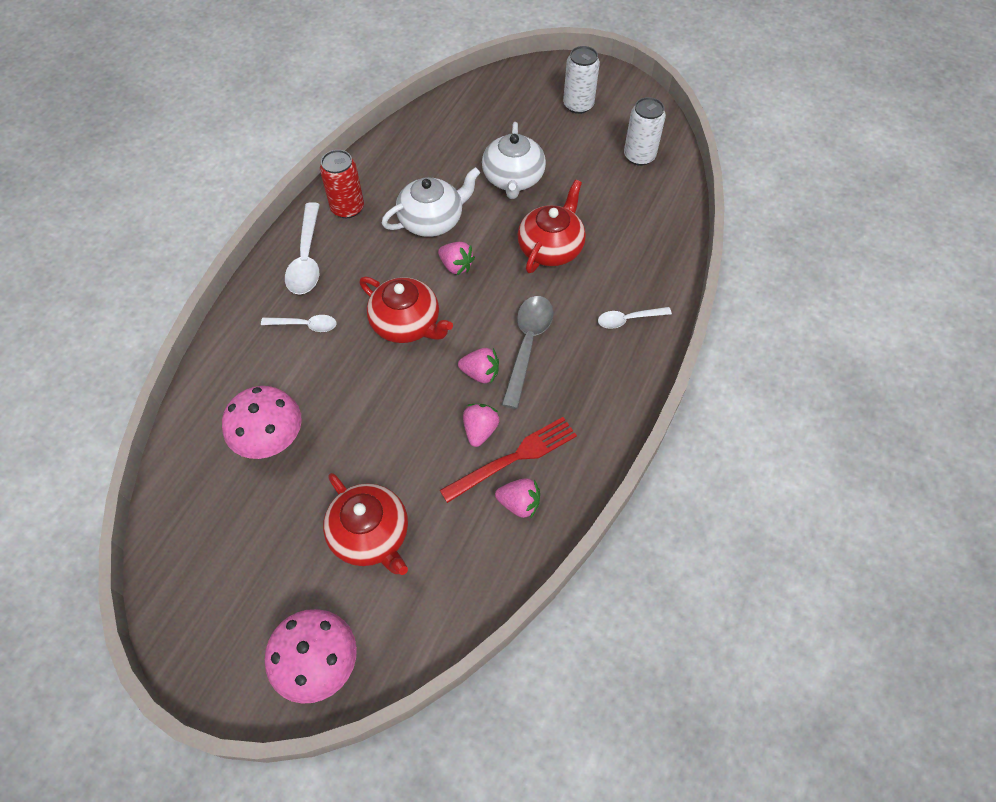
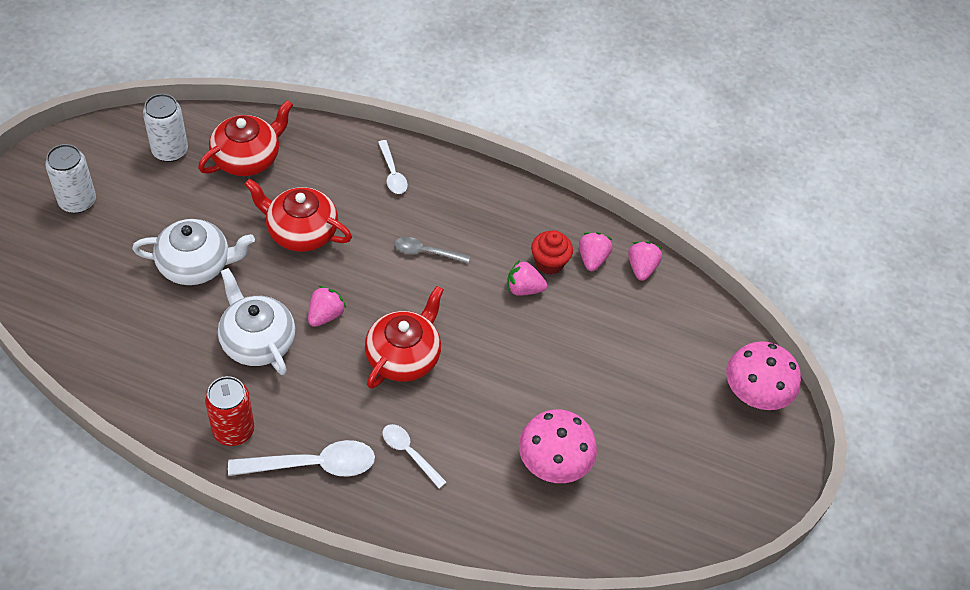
camera: 100 degrees left, 5 degrees down
white spoon [261,315,336,332] -> white spoon turned 45 degrees counterclockwise [382,424,447,489]
red teapot [323,473,408,575] -> red teapot moved to [198,100,293,176]
red fork [440,417,577,503] -> red cupcake [531,230,573,274]
pink strawberry [458,348,499,384] -> pink strawberry moved to [628,241,662,281]
grey spoon [502,296,554,409] -> grey spoon [395,237,470,263], size x0.59

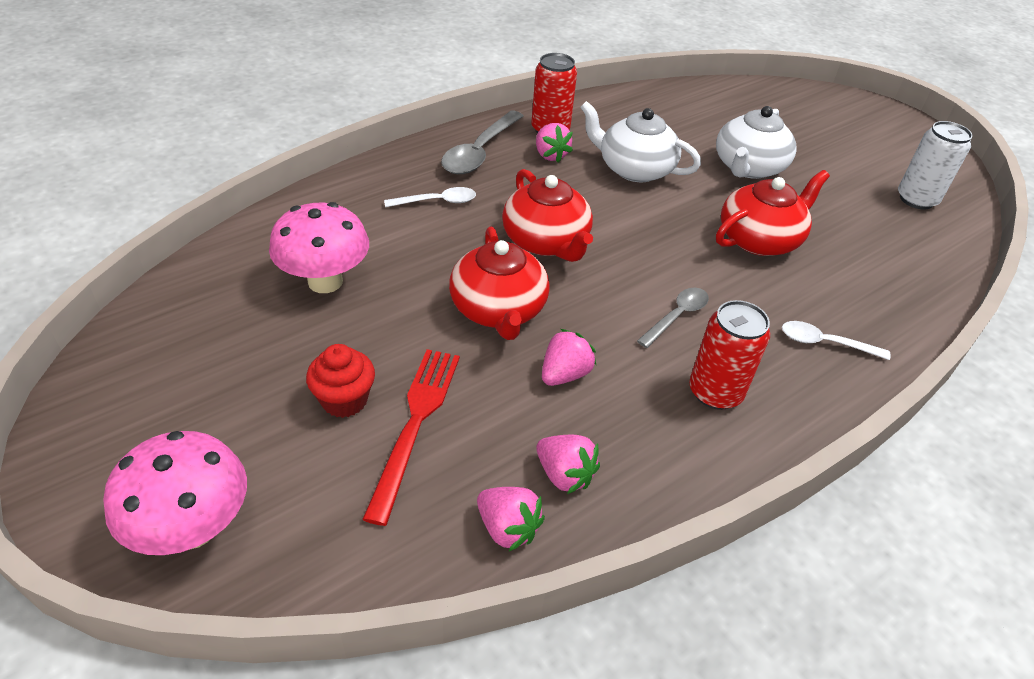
camera: 125 degrees right, 10 degrees down
white can [45,144,96,213] -> none
red teapot [198,100,293,176] -> red teapot moved to [449,227,550,340]
white teapot [218,268,295,375] -> white teapot turned 150 degrees counterclockwise [580,101,701,182]
white spoon [228,440,375,477] -> grey spoon [441,110,524,174]
pink strawberry [308,286,346,327] -> pink strawberry moved to [536,123,573,162]
red cupcake [531,230,573,274] -> red cupcake moved to [306,344,375,418]
none -> red fork [362,349,460,526]
none -> red can [689,300,770,410]

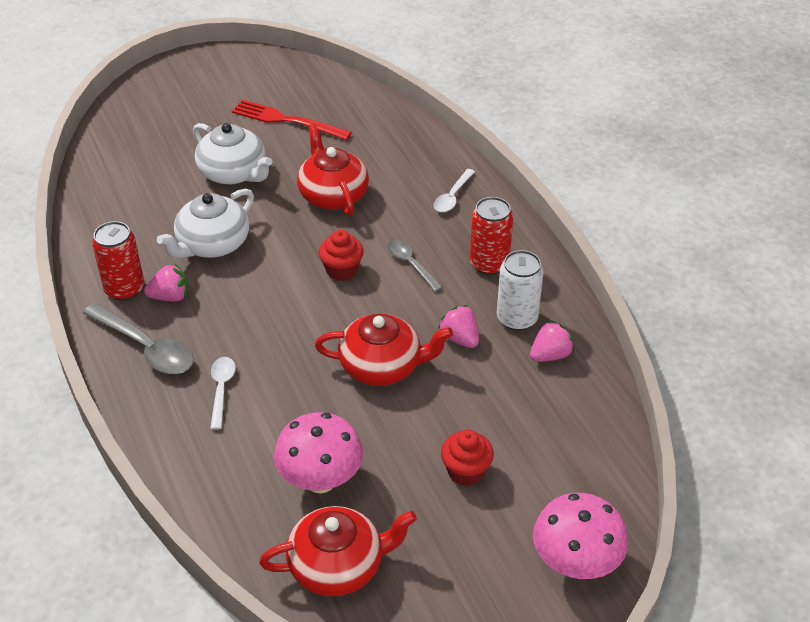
camera: 75 degrees left, 0 degrees up
red fork [362,349,460,526] -> red fork moved to [232,100,352,140]
pink strawberry [477,487,545,551] -> none
red teapot [502,169,593,262] -> red teapot moved to [259,506,417,596]
white can [898,121,973,209] -> white can moved to [497,250,544,331]
none -> red cupcake [318,230,364,281]

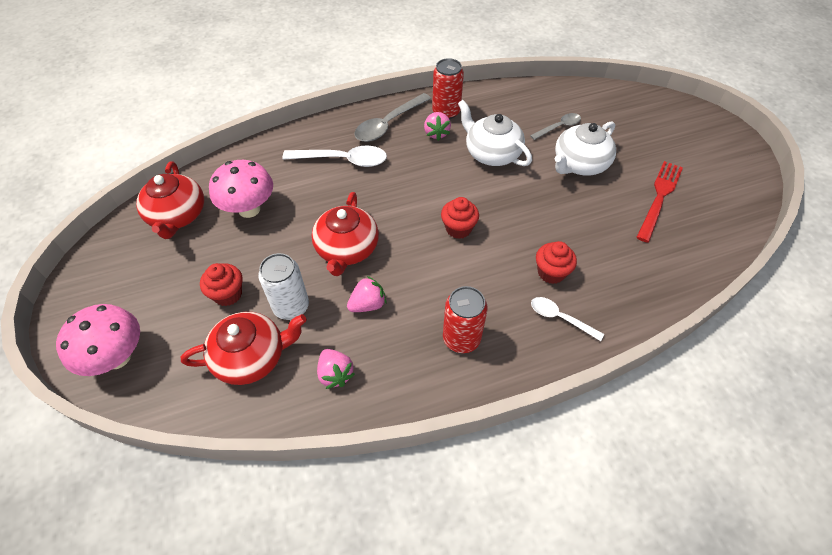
camera: 95 degrees right, 10 degrees up
white spoon [210,357,236,430] -> white spoon [282,146,387,167], size x1.68
red teapot [297,124,369,216] -> red teapot moved to [181,312,307,385]
grey spoon [388,240,443,292] -> grey spoon moved to [530,113,581,140]
white can [497,250,544,331] -> white can moved to [258,253,309,320]
none -> red cupcake [536,241,577,284]

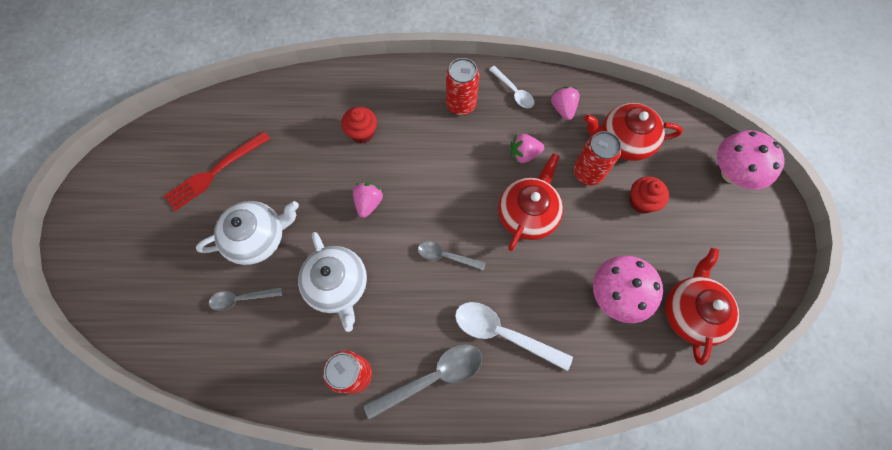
camera: 160 degrees left, 15 degrees up
white can [258,253,309,320] -> red can [574,131,621,186]
pink strawberry [424,112,451,141] -> pink strawberry moved to [353,182,383,218]
red cupcake [441,197,479,239] -> none
white spoon [531,297,604,341] -> white spoon moved to [489,66,534,108]
none -> grey spoon [418,241,486,271]

